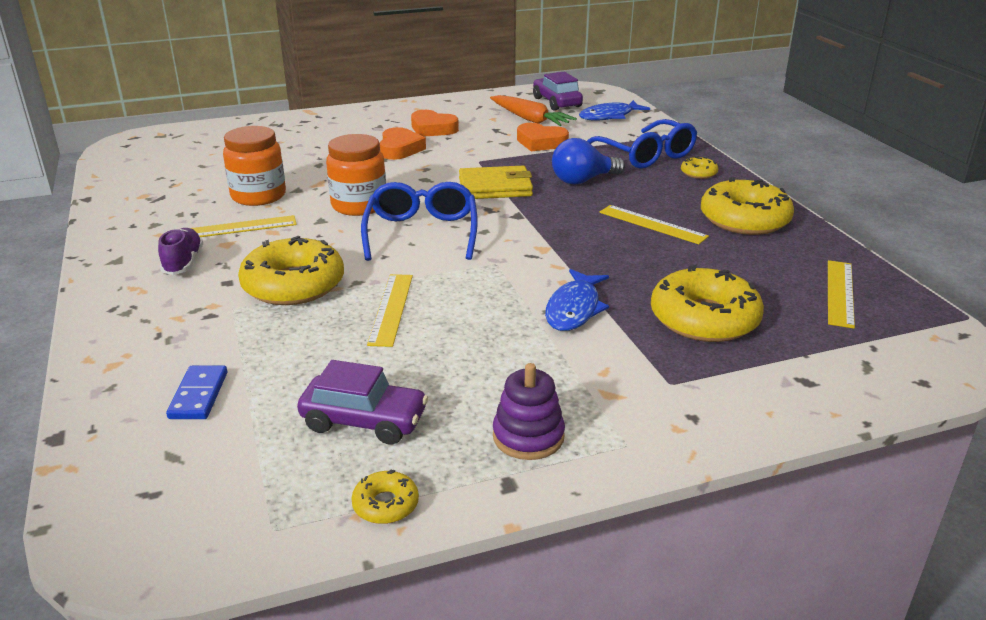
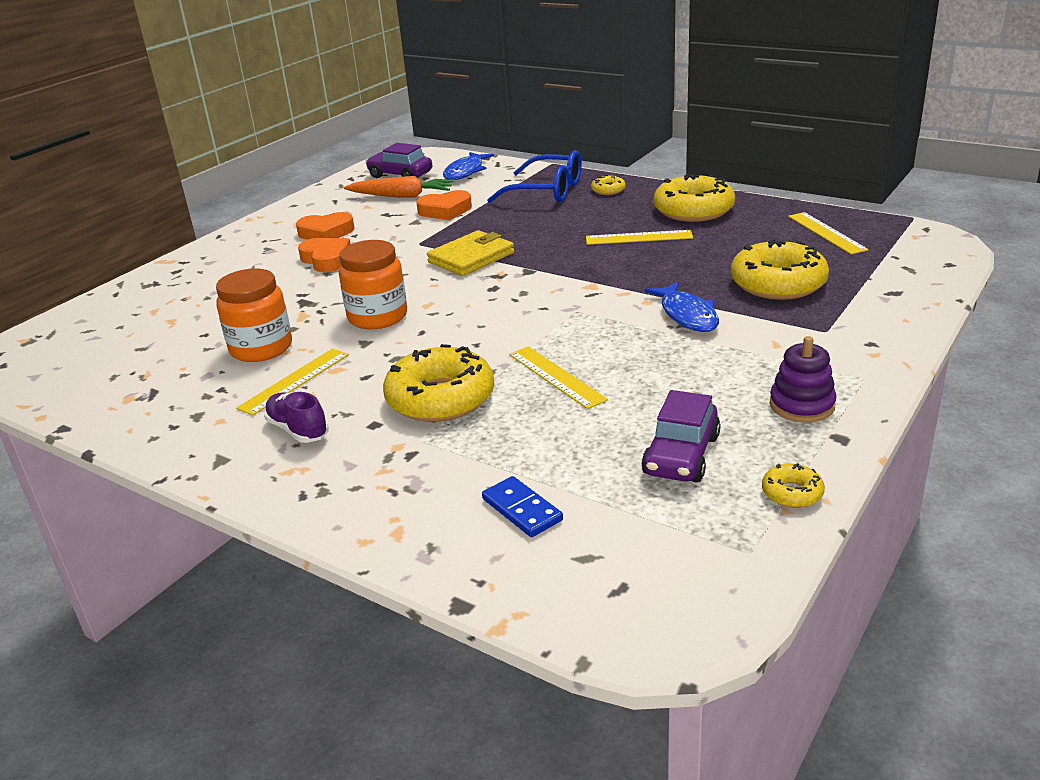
camera: 35 degrees left, 0 degrees up
purple car [297,360,428,444] -> purple car turned 135 degrees clockwise [641,390,721,483]
blue glasses [361,182,478,261] -> none
blue light bulb [552,138,625,185] -> none

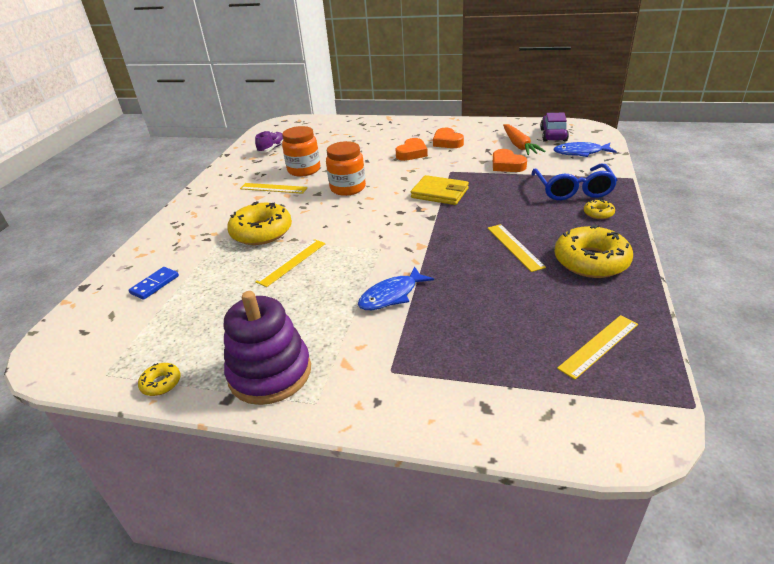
camera: 70 degrees right, 5 degrees up
purple shoe [264,392,329,443] -> purple shoe moved to [255,131,283,153]
purple car [641,390,721,483] -> none
yellow donut [731,239,829,300] -> none
purple stacking toy [770,336,837,423] -> purple stacking toy [224,291,311,405], size x1.74

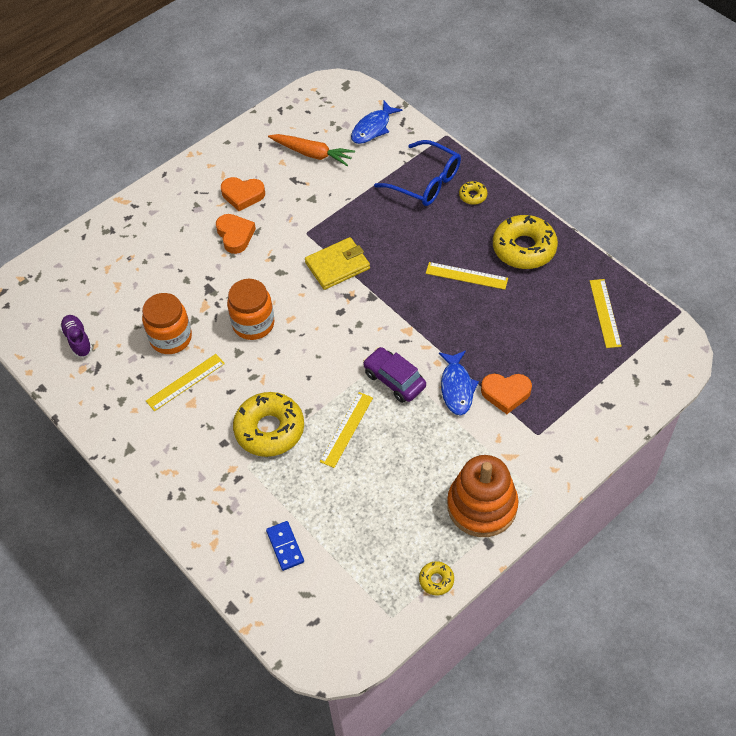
camera: 55 degrees left, 20 degrees up
purple stacking toy [224,291,311,405] -> orange stacking toy [447,455,519,537]
yellow ruler [255,239,325,287] -> yellow ruler turned 45 degrees clockwise [320,392,373,468]
orange heart [493,149,527,172] -> orange heart moved to [481,374,532,414]
purple car [540,113,569,142] -> purple car moved to [363,347,426,403]

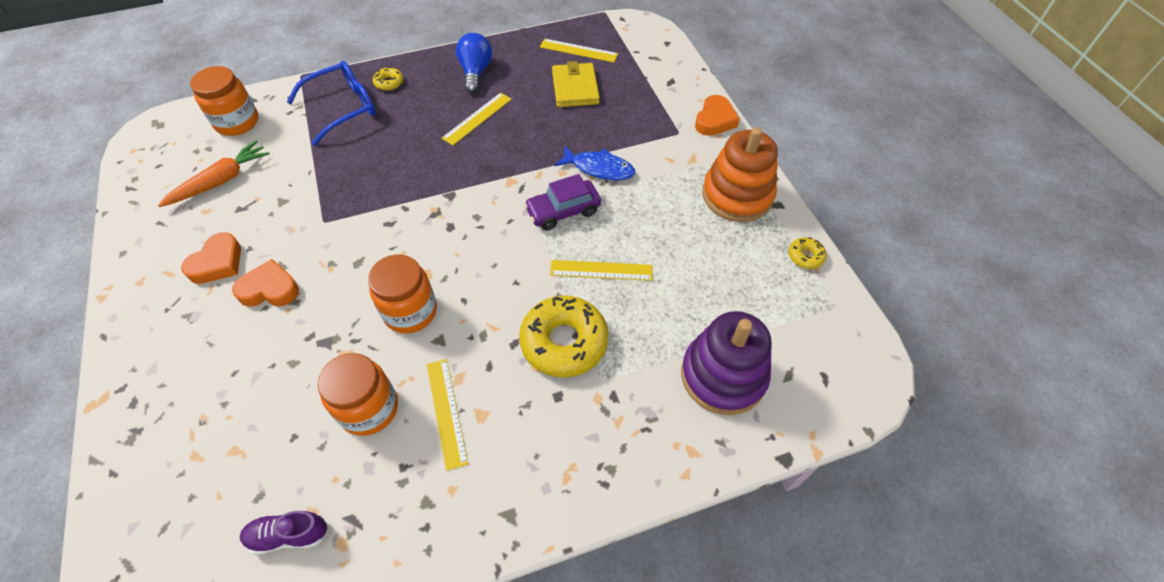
camera: 70 degrees left, 0 degrees up
blue domino [266,521,304,571] -> purple stacking toy [681,311,772,415]
yellow wallet [305,237,370,290] -> yellow wallet moved to [552,61,600,107]
yellow ruler [320,392,373,468] -> yellow ruler turned 45 degrees counterclockwise [550,260,652,281]
blue fish [351,101,402,144] -> orange jar [190,66,258,136]
orange heart [481,374,532,414] -> orange heart moved to [695,95,740,136]
yellow donut [493,215,558,269] -> blue light bulb [456,33,492,93]

